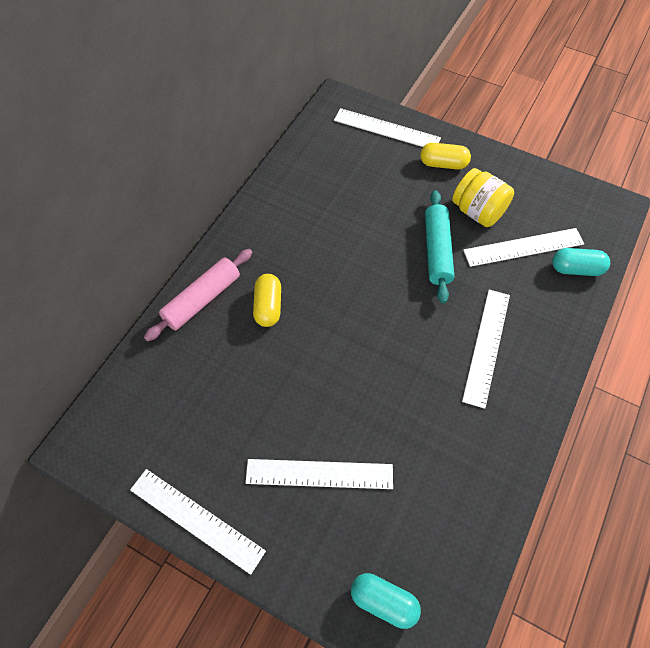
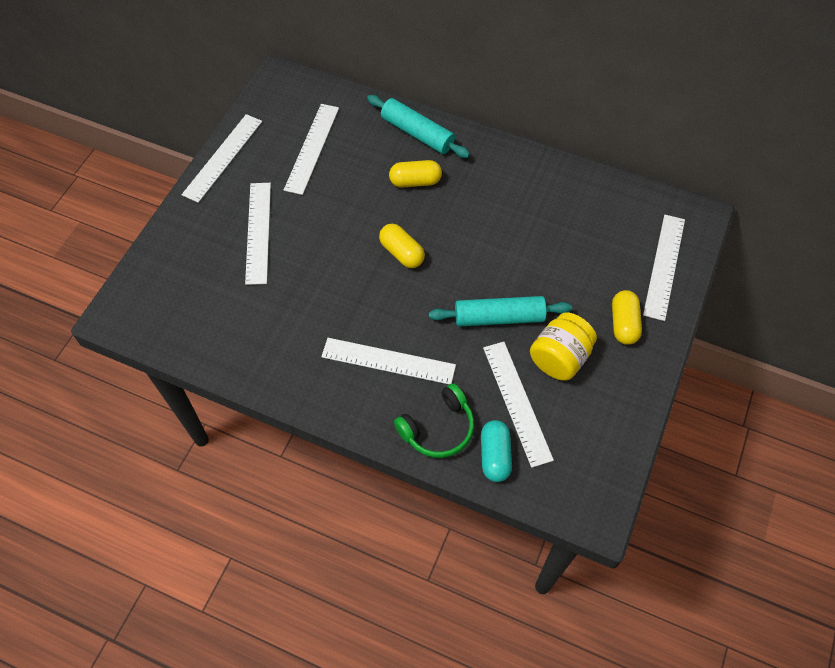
camera: 85 degrees right, 0 degrees up
pink rolling pin [144,249,253,342] -> turquoise rolling pin [367,95,470,158]
turquoise capsule [351,573,421,629] -> none
none -> white ruler [284,104,339,195]
none -> yellow capsule [379,224,425,268]
none -> green headphones [394,383,474,458]

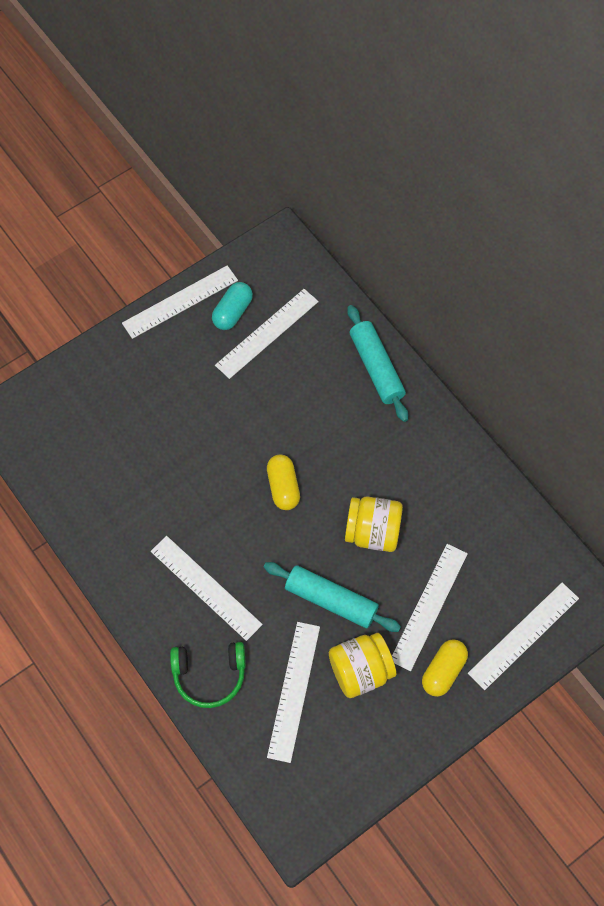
camera: 30 degrees right, 5 degrees up
white ruler [245,183,271,285] -> white ruler moved to [392,544,468,671]
yellow capsule [389,160,442,188] -> none
turquoise capsule [481,420,512,482] -> turquoise capsule moved to [212,282,253,330]
none -> yellow jar [345,496,403,552]

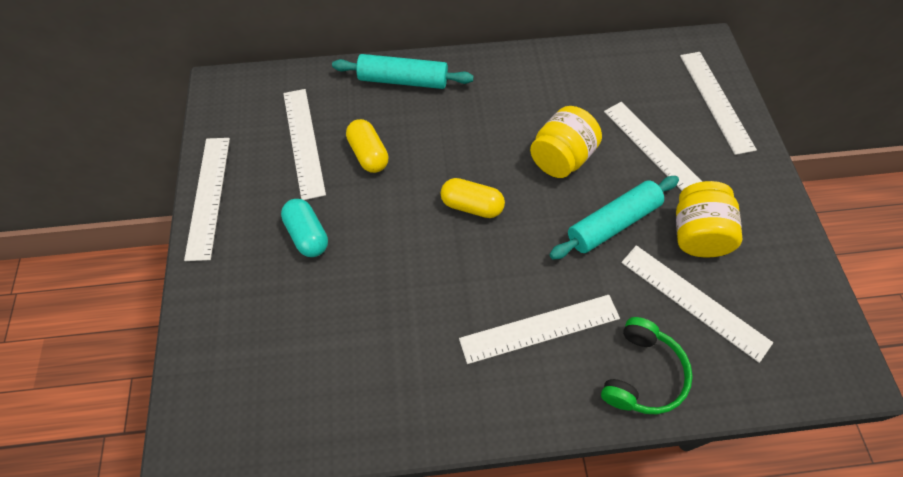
camera: 60 degrees left, 5 degrees down
turquoise capsule [212,282,253,330] -> turquoise capsule moved to [281,199,328,257]
yellow capsule [422,639,468,697] -> yellow capsule moved to [346,119,389,173]

